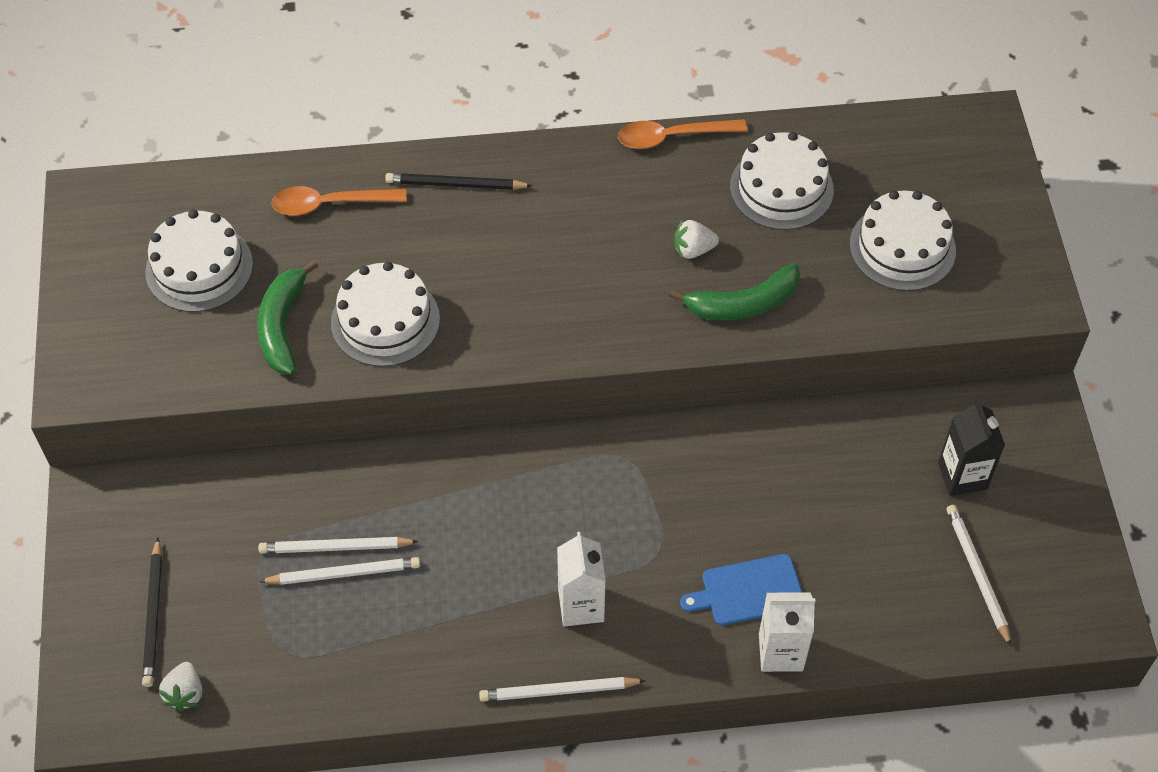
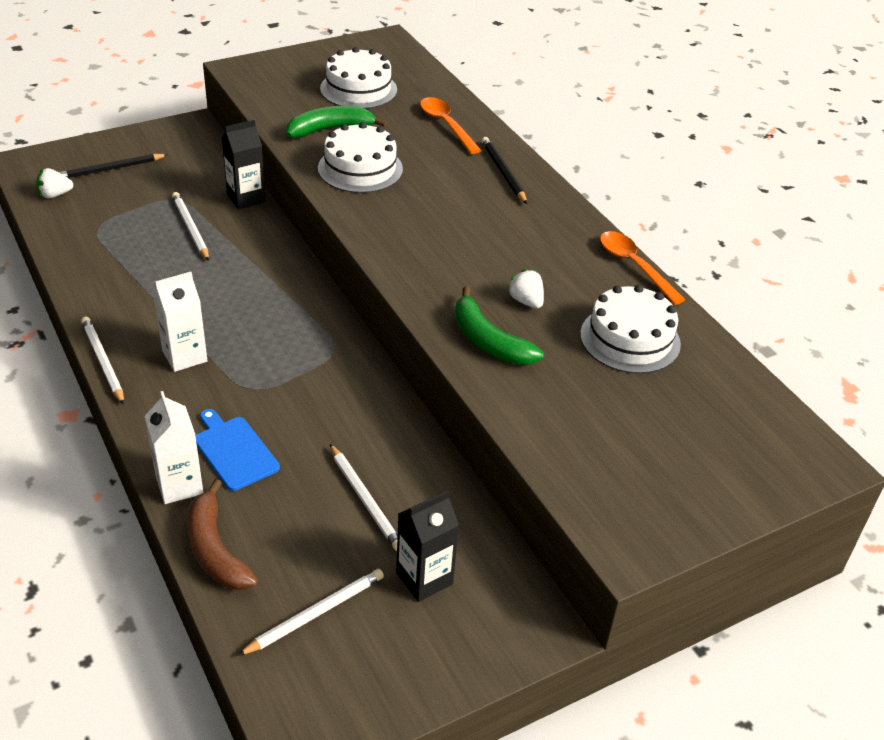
camera: 65 degrees right, 15 degrees down
white pencil [259,557,420,585] -> white pencil moved to [330,444,398,551]
white cake [850,190,956,291] -> none
none -> brown banana [187,479,258,590]
none -> black carton [222,120,266,209]

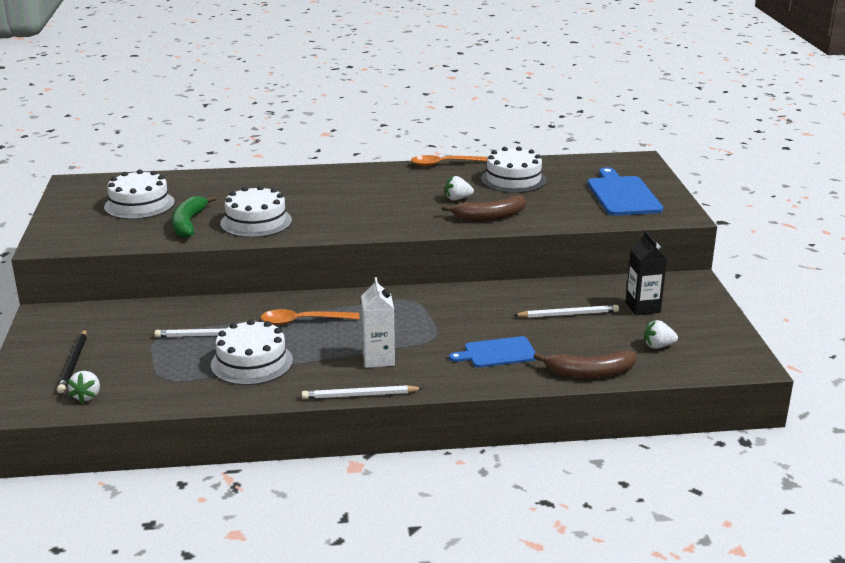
camera: 65 degrees left, 15 degrees down
white carton [145,391,203,504] -> none
black carton [222,120,266,209] -> none
white pencil [237,569,384,656] -> white strawberry [644,320,678,349]
orange spoon [420,97,482,154] -> orange spoon moved to [260,309,359,325]
green banana [455,287,544,365] -> brown banana [441,195,526,221]
black pencil [481,137,527,204] -> none
none -> white cake [211,319,293,385]
none -> blue cutting board [587,167,663,216]

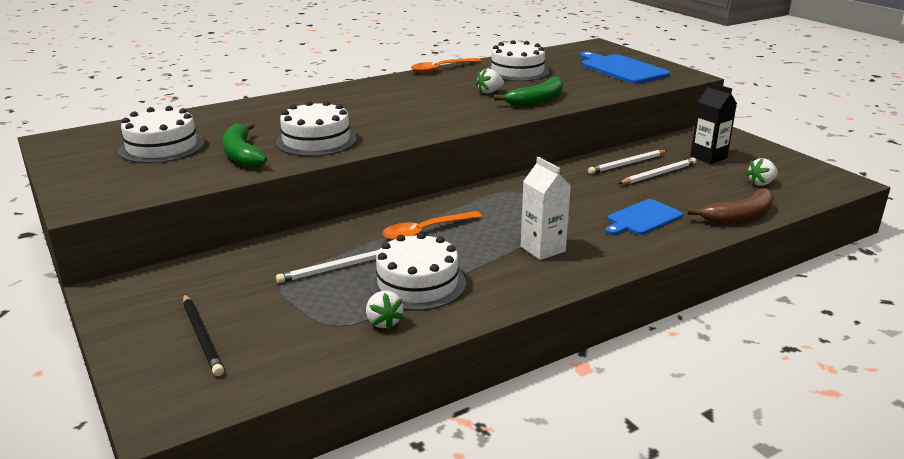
camera: 25 degrees left, 0 degrees up
white strawberry [68,371,100,403] -> white strawberry moved to [366,291,404,330]
white pencil [302,385,423,399] -> white pencil moved to [588,150,668,174]
brown banana [441,195,526,221] -> green banana [494,77,563,107]

